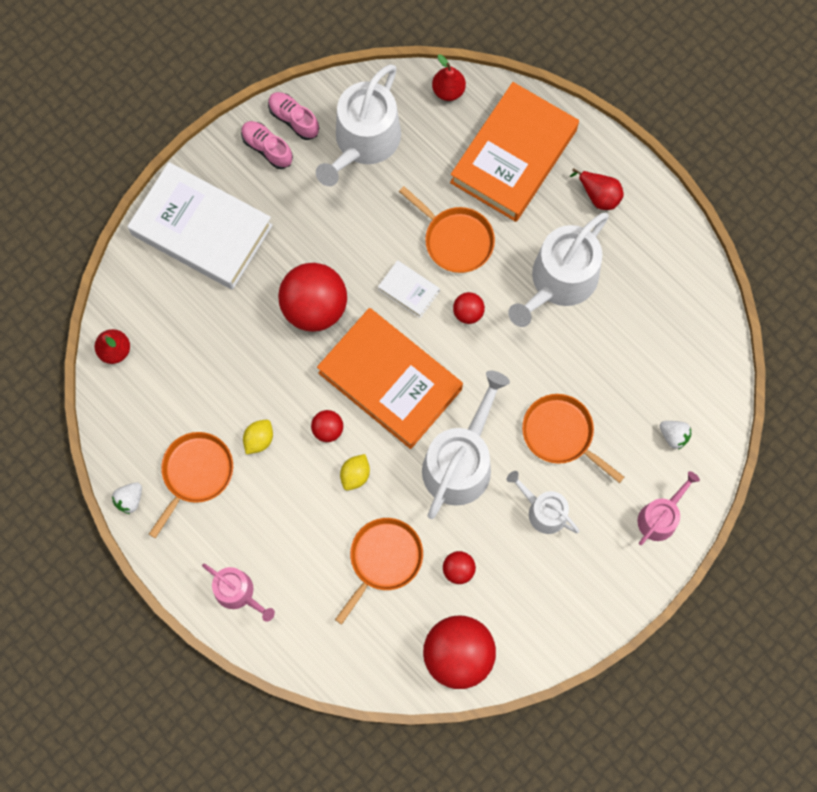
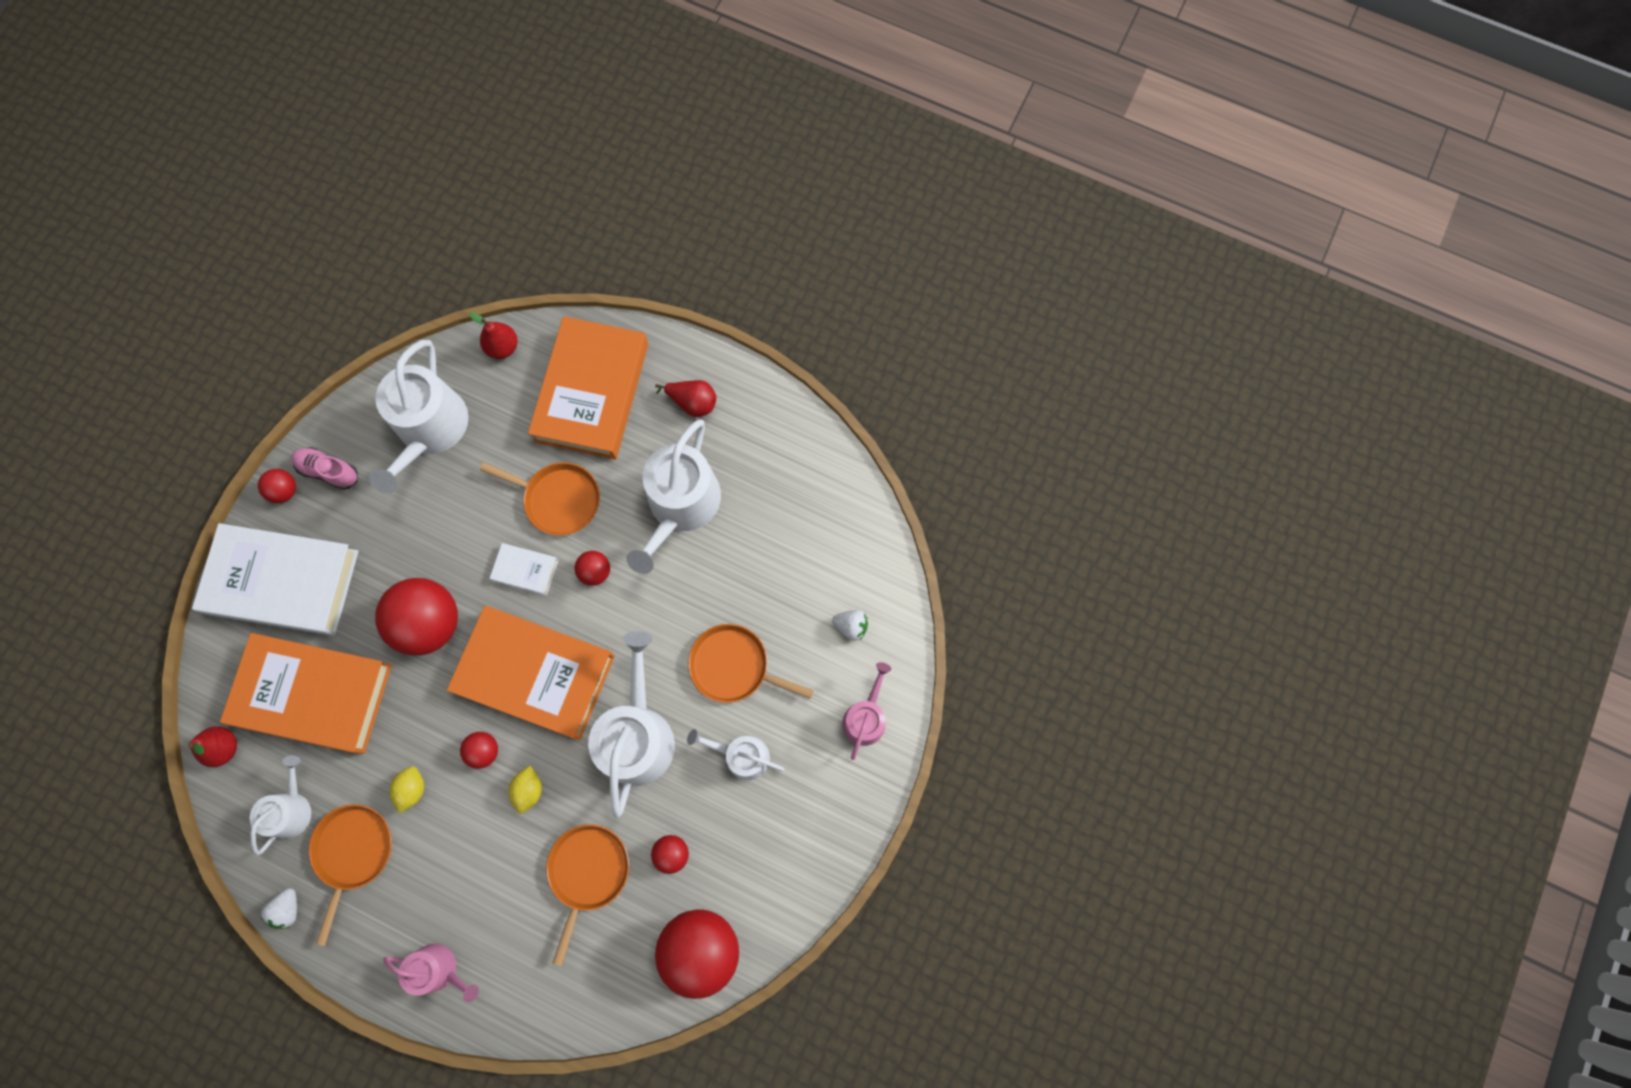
camera: 20 degrees left, 0 degrees up
pink shoe [268,92,319,140] -> none
none -> orange book [220,633,392,754]
none -> white watering can [250,755,311,856]
none -> red ball [258,469,296,503]

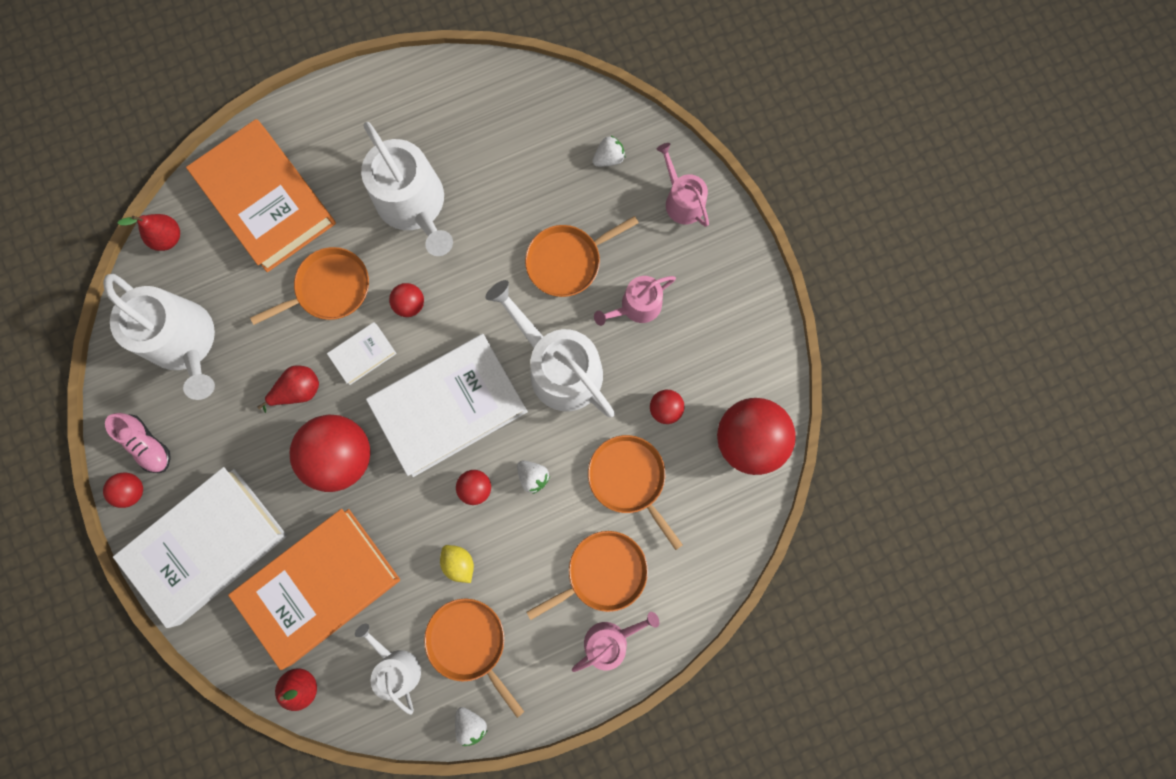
camera: 50 degrees left, 5 degrees up
pink shoe [291,447,358,490] -> pink shoe turned 105 degrees counterclockwise [105,413,171,473]
orange book [447,606,615,740] -> white book [366,334,528,477]
yellow lemon [508,766,542,813] -> white strawberry [517,461,550,494]
red pear [655,380,716,417] -> red pear moved to [257,366,319,413]
white watering can [687,729,784,780] -> pink watering can [594,276,676,326]
none -> orange pan [526,531,648,620]

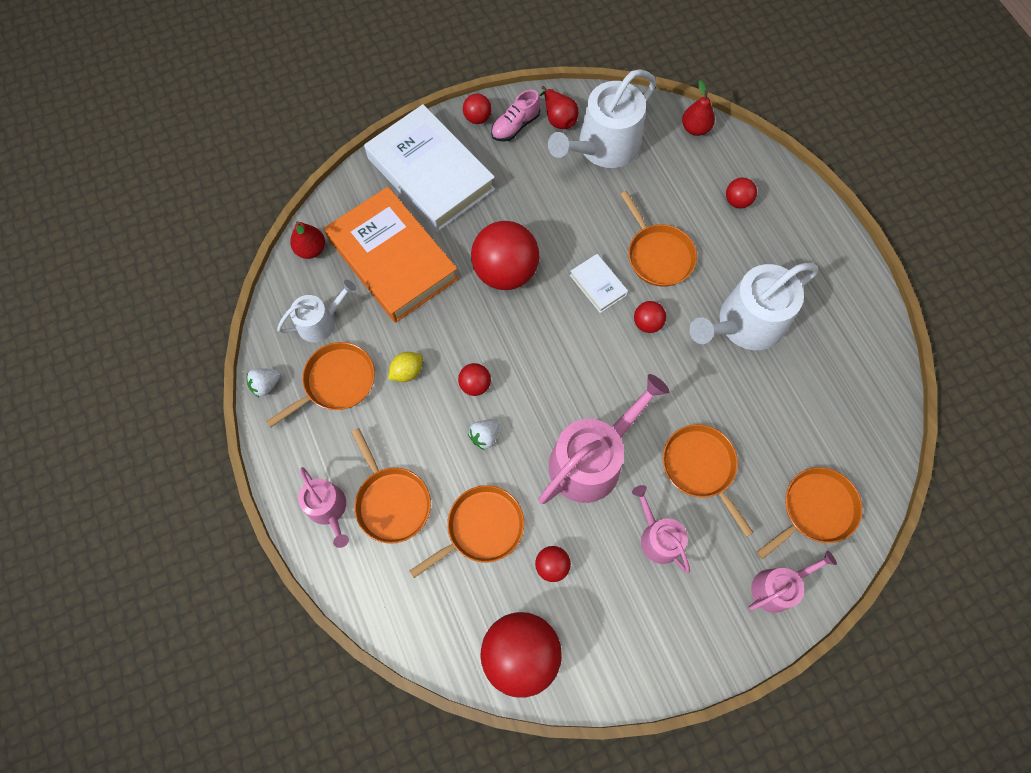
camera: 90 degrees right, 10 degrees down
orange book [186,119,336,272] -> red ball [726,178,757,209]
red pear [257,366,319,413] -> red pear moved to [539,86,578,129]
white book [366,334,528,477] -> none
white watering can [485,280,615,417] -> pink watering can [538,374,670,504]
white strawberry [593,135,625,167] -> orange pan [757,467,862,559]

